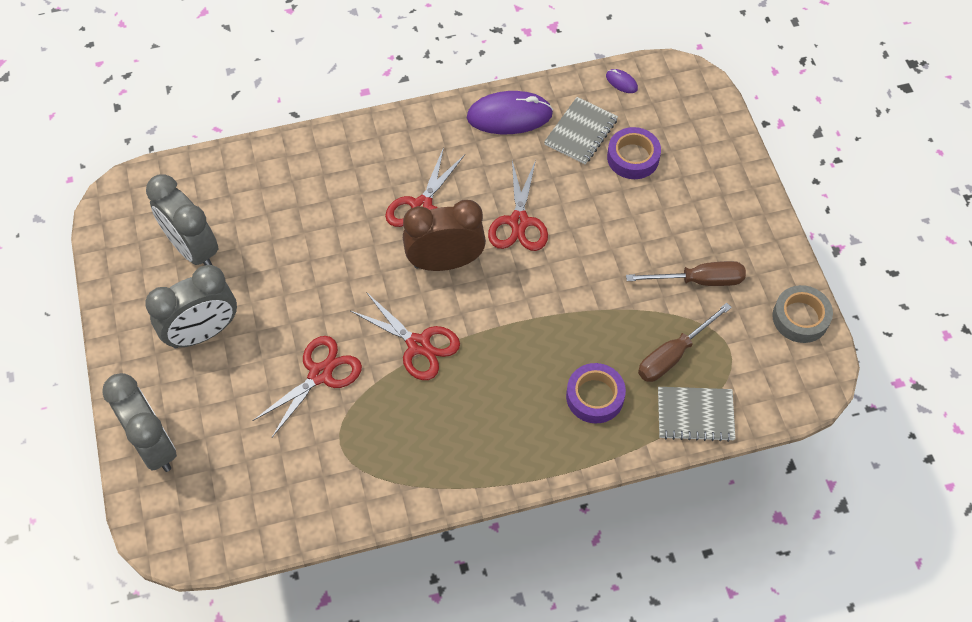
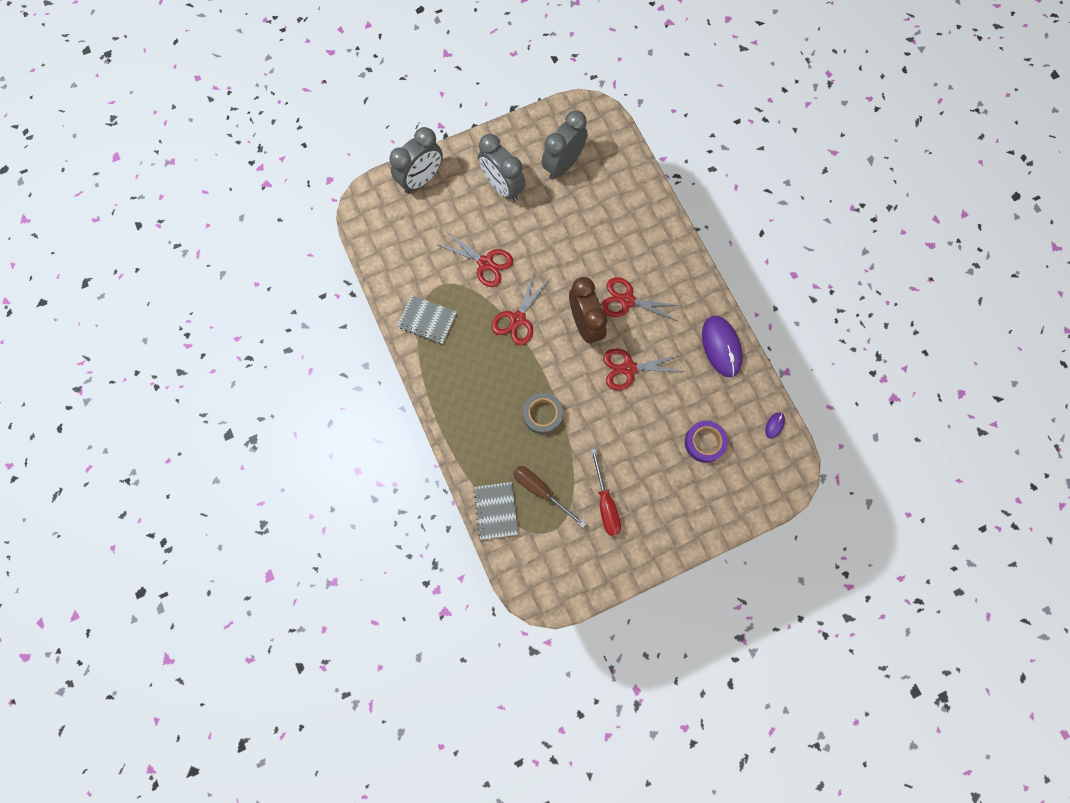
camera: 80 degrees right, 15 degrees up
grey notebook [544,97,618,164] -> grey notebook moved to [397,295,457,344]
purple tape [566,363,626,423] -> none
brown screwdriver [626,261,746,286] -> red screwdriver [590,448,621,536]
grey tape [772,285,833,343] -> grey tape moved to [523,393,563,434]

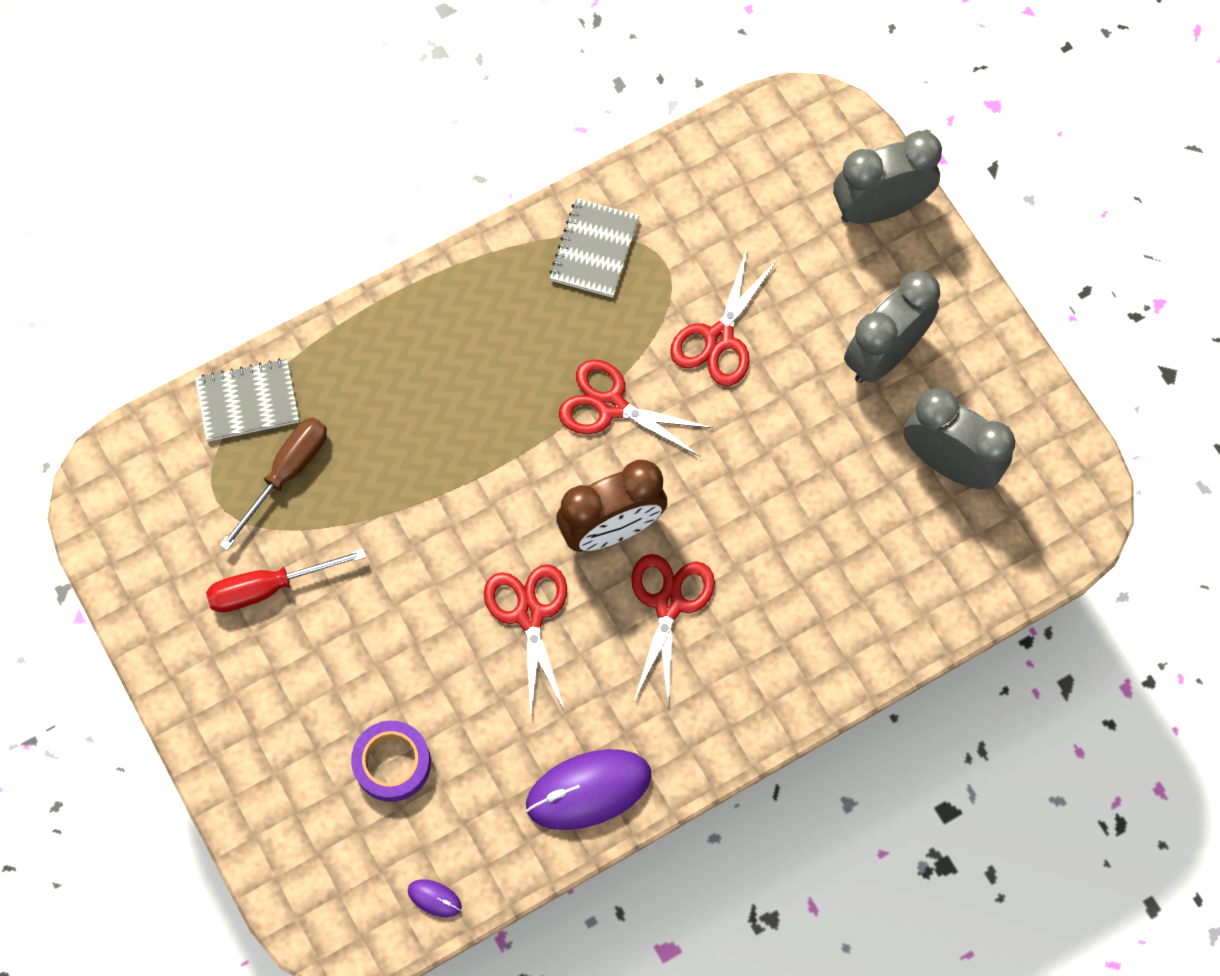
camera: 85 degrees right, 5 degrees down
grey clock [389,127,443,193] -> grey clock turned 120 degrees clockwise [833,131,942,224]
grey tape [523,393,563,434] -> none

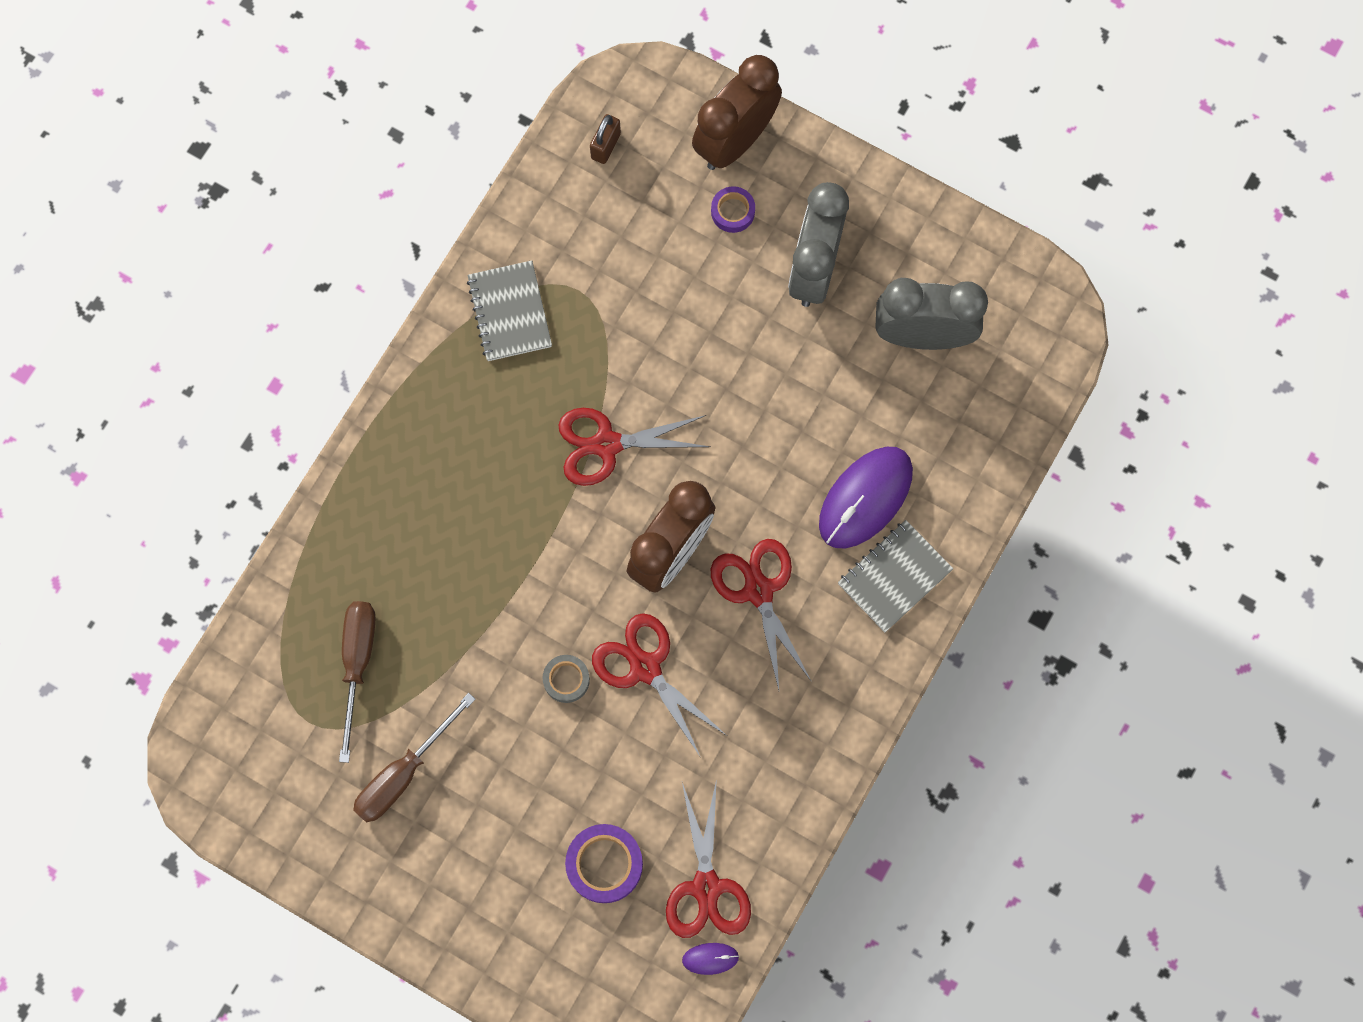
camera: 30 degrees left, 5 degrees up
grey notebook [195,359,299,441] -> grey notebook moved to [838,520,953,632]
red screwdriver [206,549,366,613] -> brown screwdriver [353,693,476,822]
purple mouse [526,749,651,830] -> purple mouse moved to [819,447,913,549]
red scissors [670,249,777,386] -> red scissors moved to [666,779,751,938]
grey clock [833,131,942,224] -> brown clock [692,55,782,170]
none -> grey tape [542,655,590,703]
none -> brown padlock [590,114,621,164]
none -> purple tape [711,186,755,233]

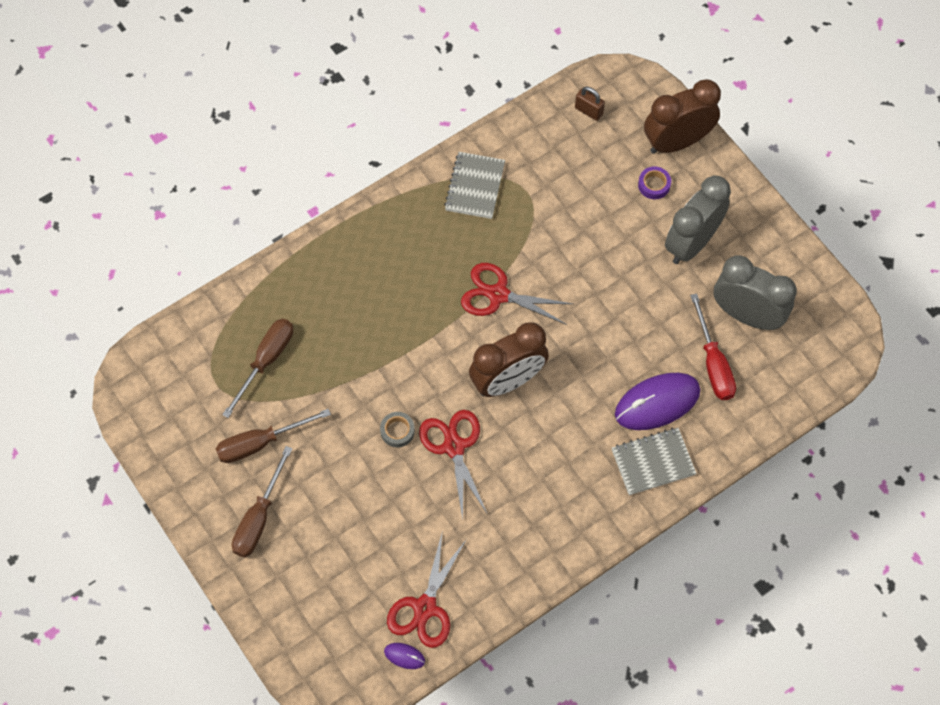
camera: 25 degrees right, 10 degrees down
purple tape [565,824,643,903] -> none
brown padlock [590,114,621,164] -> brown padlock turned 75 degrees clockwise [575,86,605,121]
red scissors [711,539,812,690] -> none
none -> brown screwdriver [232,446,292,557]
none -> red screwdriver [690,293,736,400]

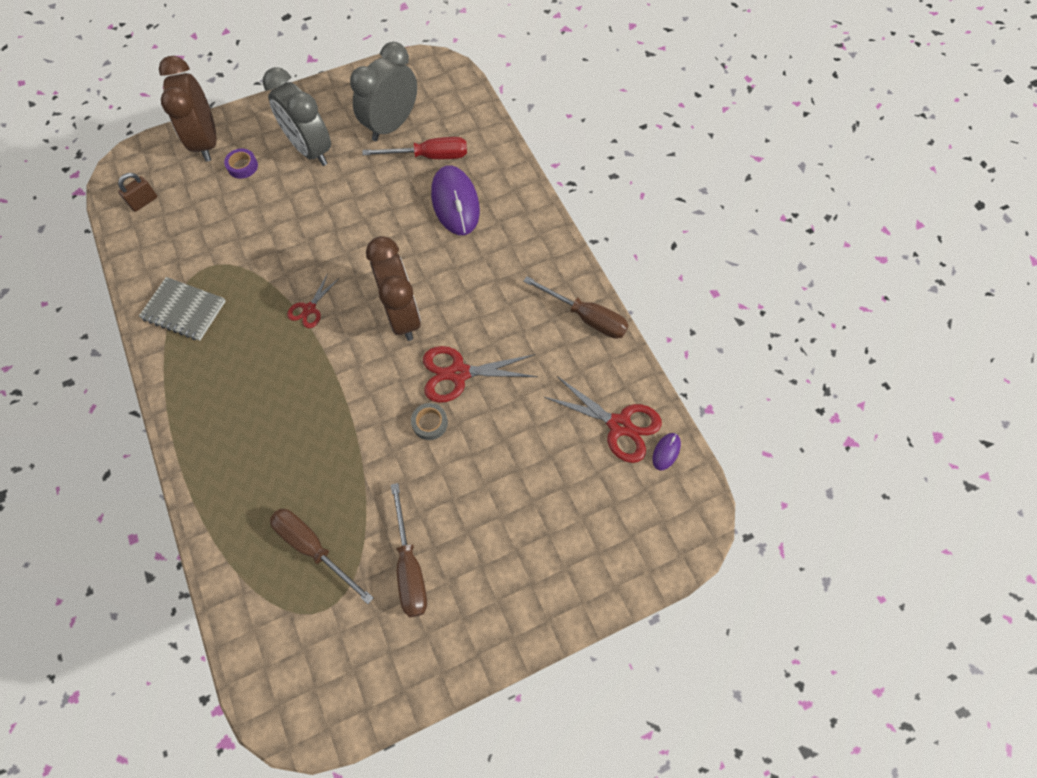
camera: 80 degrees left, 0 degrees up
brown screwdriver [232,446,292,557] -> brown screwdriver moved to [523,276,629,339]
red scissors [461,263,573,325] -> red scissors [287,273,338,328], size x0.58
grey notebook [612,428,697,495] -> none

